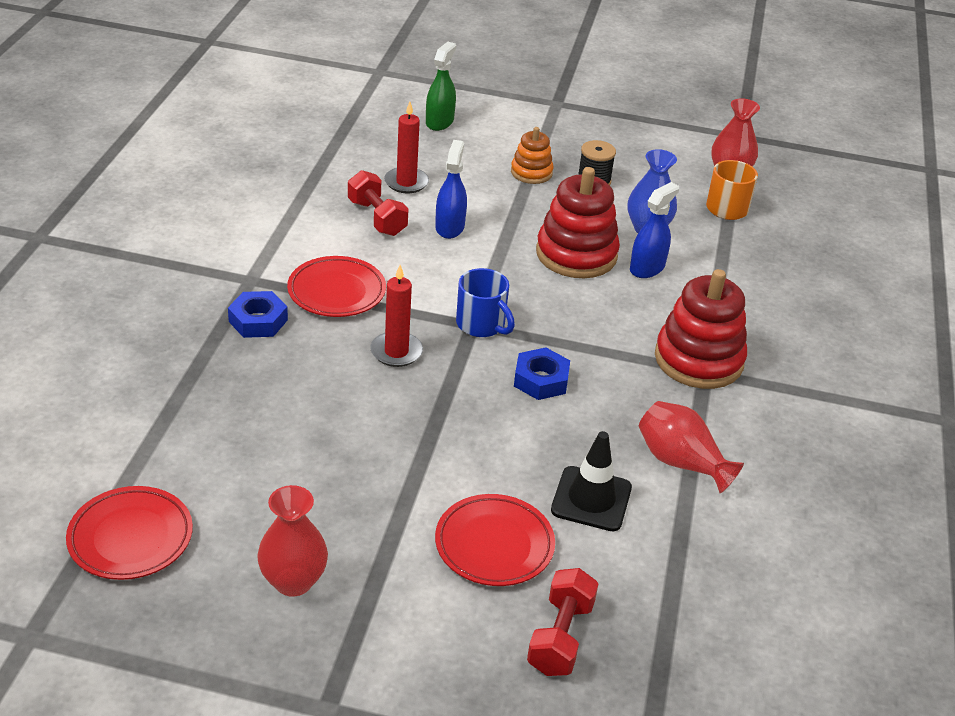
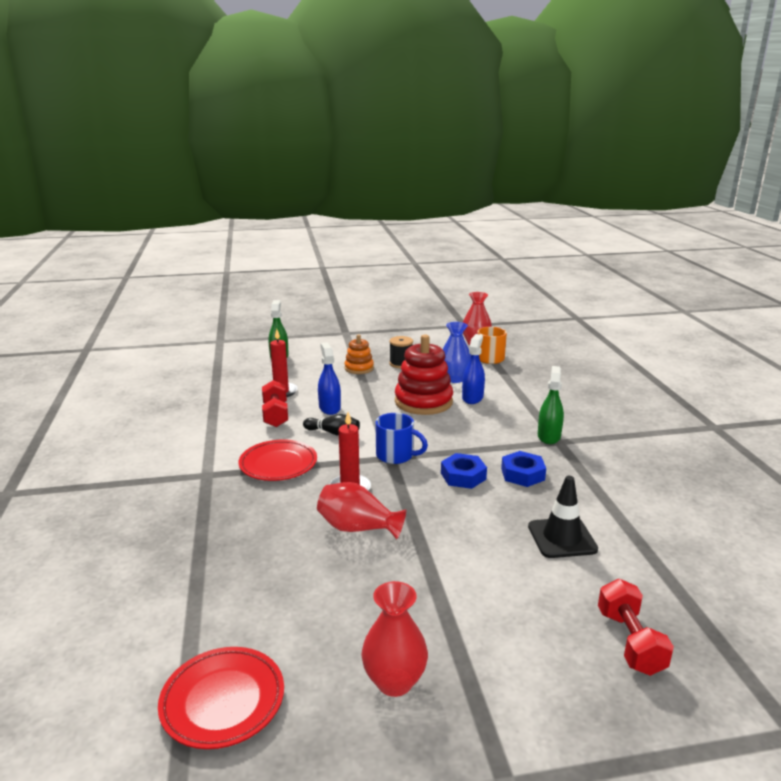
camera: 20 degrees left, 15 degrees down
blue nut [228,291,288,338] -> blue nut moved to [501,451,546,487]
red dumbbell [348,170,409,236] -> red dumbbell turned 45 degrees clockwise [262,380,288,427]
red plate [435,494,555,586] -> none
red vase [639,401,744,493] -> red vase moved to [317,482,406,540]
red stacking toy [655,269,747,389] -> green spray bottle [538,366,564,444]
none -> black bowling pin [303,414,360,436]

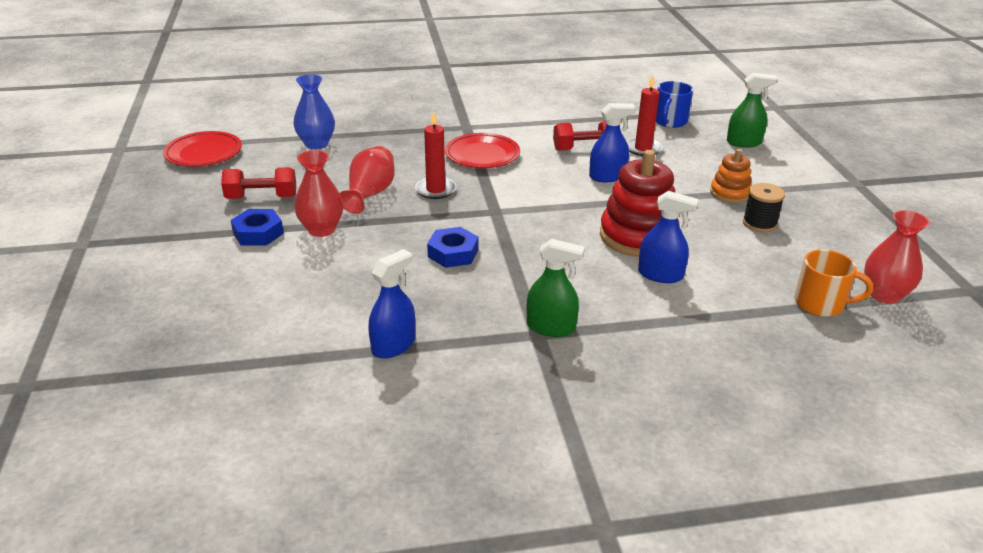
camera: 90 degrees right, 10 degrees up
black bowling pin [303,414,360,436] -> none
red vase [361,581,428,697] -> red vase moved to [294,150,343,237]
blue mug [375,413,428,464] -> blue mug moved to [656,81,693,128]
blue vase [443,322,471,383] -> blue vase moved to [293,74,335,149]
blue nut [501,451,546,487] -> blue nut moved to [231,209,284,246]
black traffic cone [528,476,598,558] -> none
red dumbbell [598,579,674,676] -> red dumbbell moved to [221,167,296,199]
none -> blue spray bottle [368,249,415,358]

